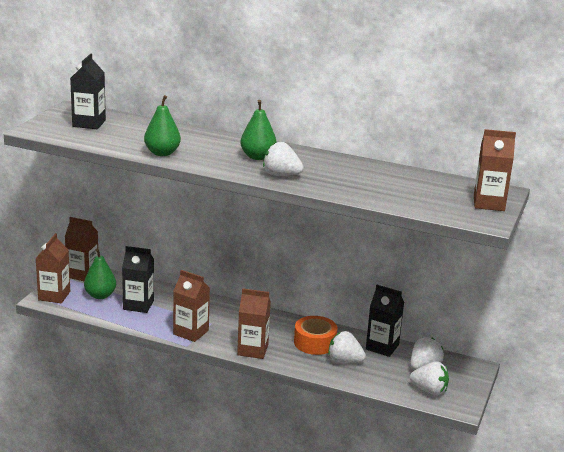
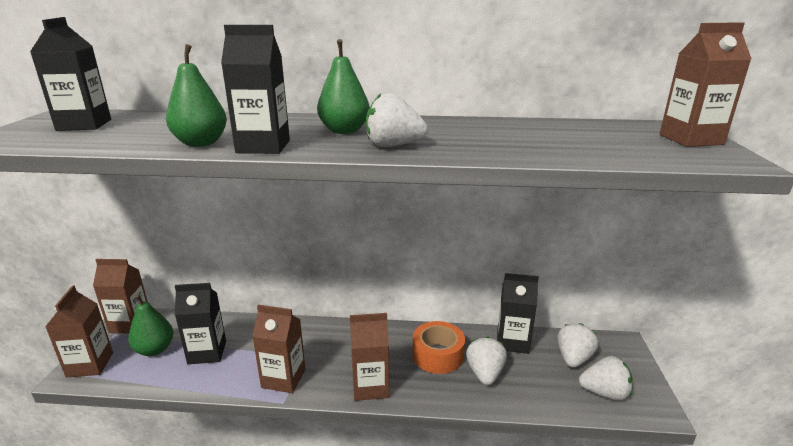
camera: 15 degrees left, 0 degrees up
white strawberry [328,331,366,363] -> white strawberry turned 90 degrees clockwise [466,336,507,385]
none -> black carton [221,25,290,154]

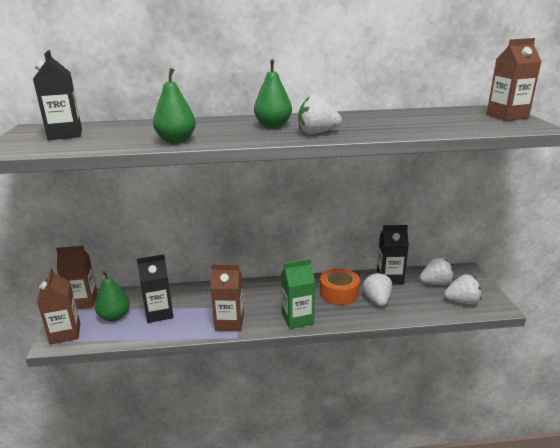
camera: 10 degrees left, 0 degrees up
black carton [221,25,290,154] -> none
brown carton [350,313,389,401] -> green carton [281,259,315,329]
white strawberry [558,323,598,368] -> white strawberry turned 60 degrees clockwise [420,258,454,285]

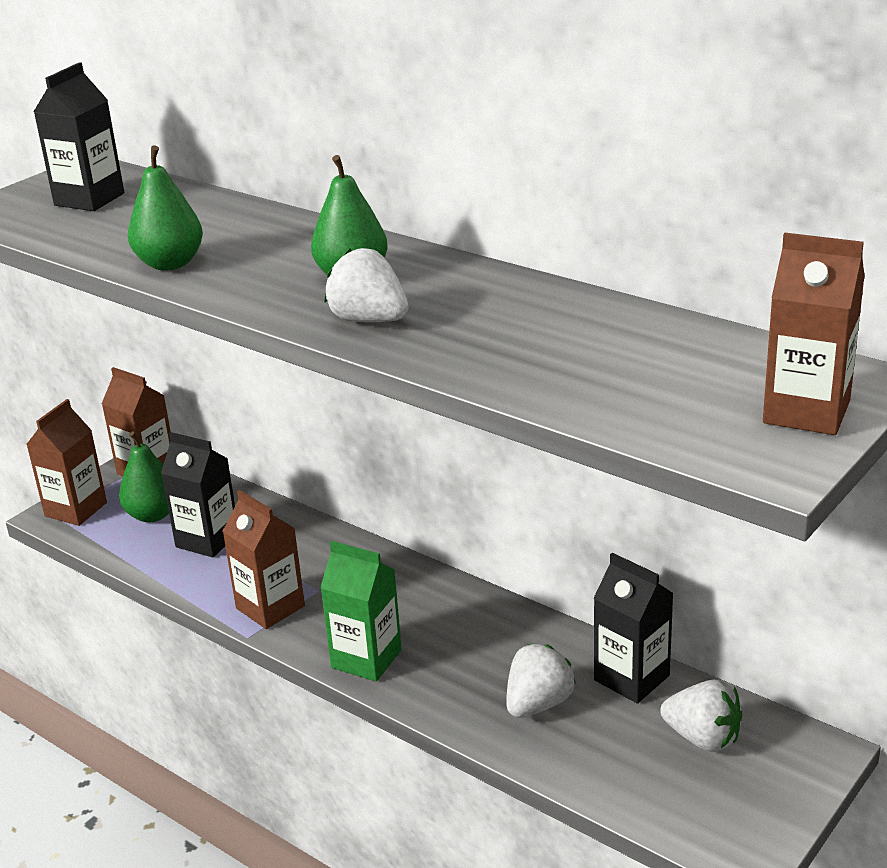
camera: 45 degrees right, 5 degrees up
orange tape [320,268,360,305] -> none
white strawberry [444,274,482,304] -> none

